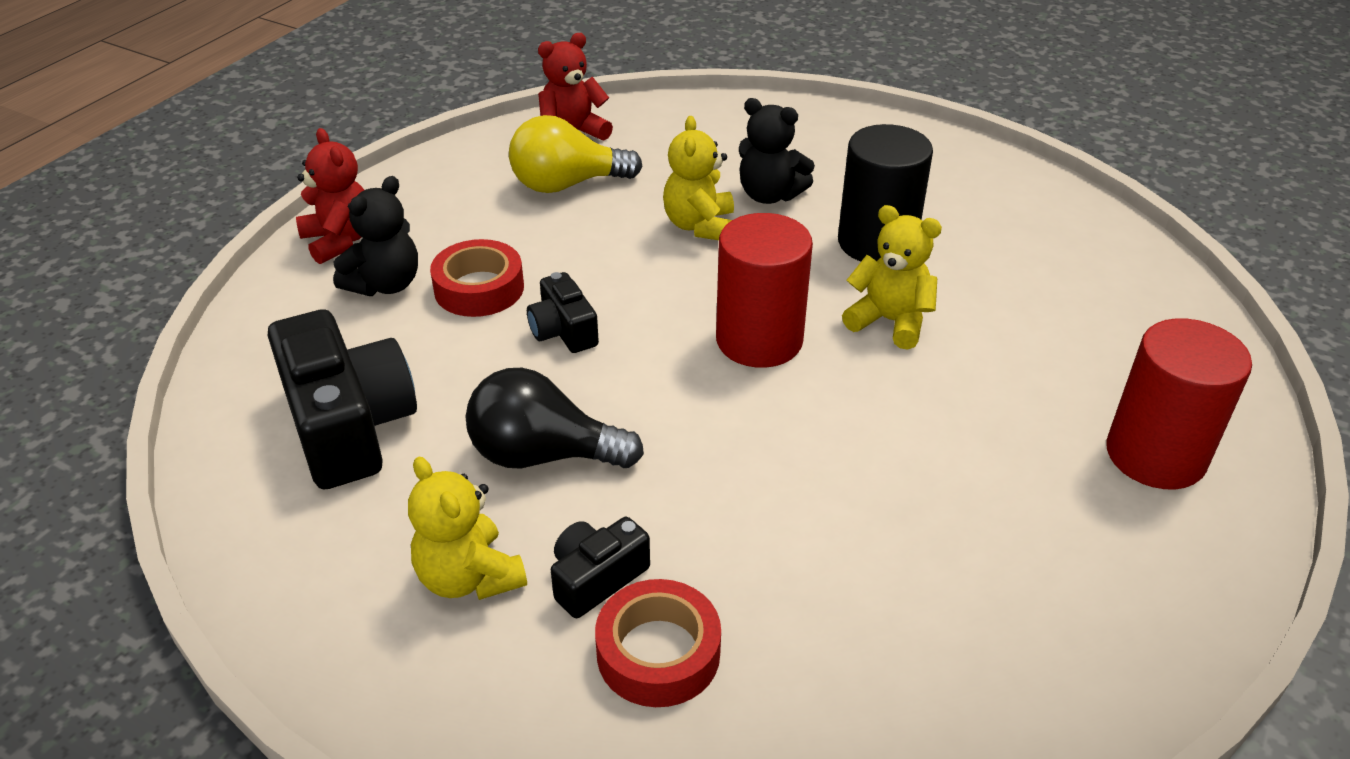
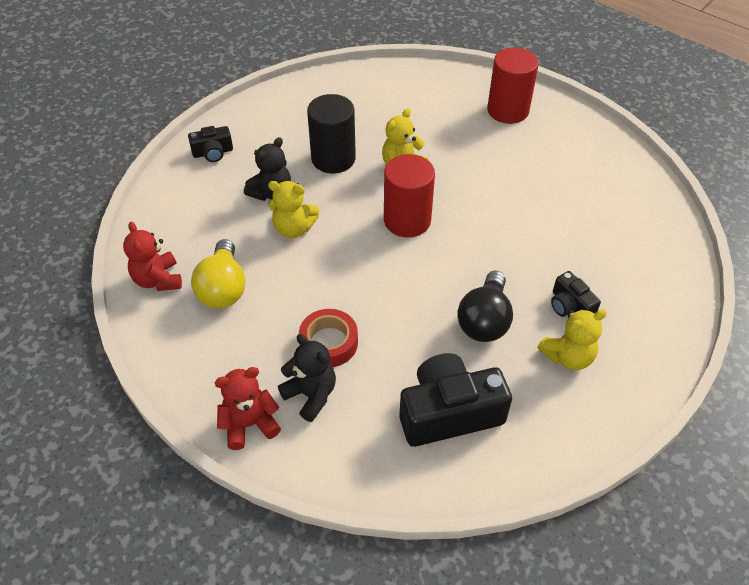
camera: 80 degrees left, 10 degrees up
black camera [527,272,599,353] -> black camera moved to [188,126,233,162]
red tape [595,579,721,707] -> none

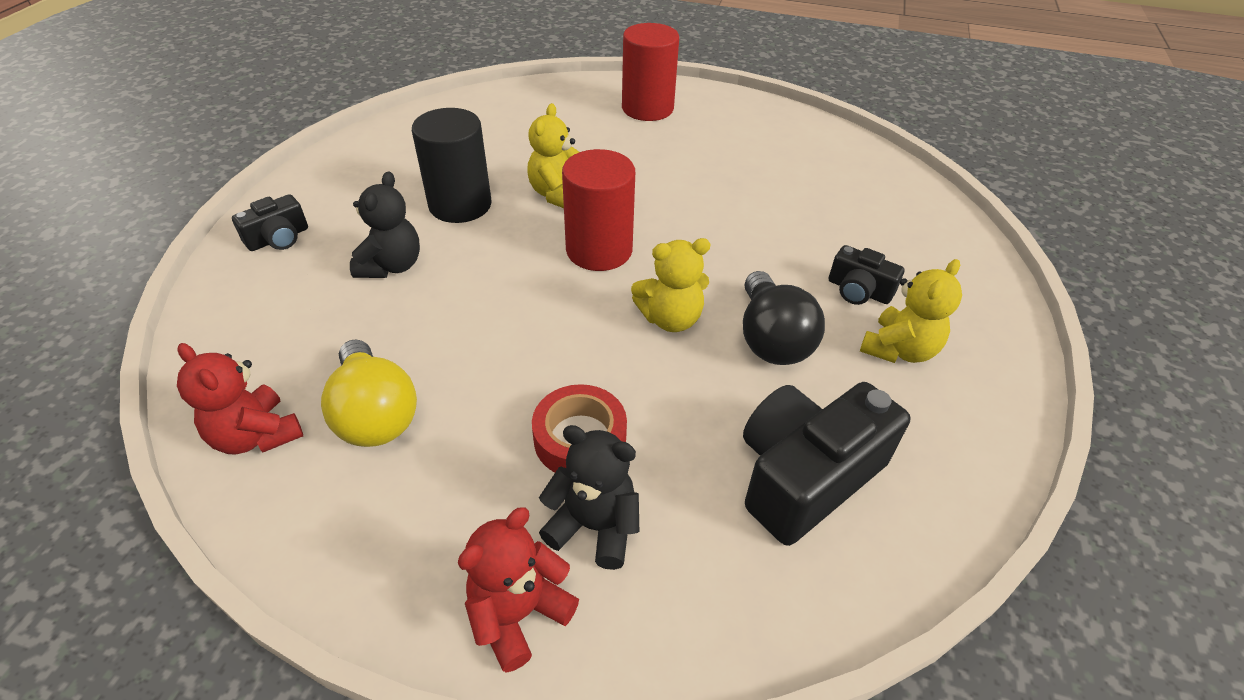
camera: 25 degrees left, 5 degrees down
yellow teddy bear [268,181,319,238] -> yellow teddy bear moved to [631,238,710,332]

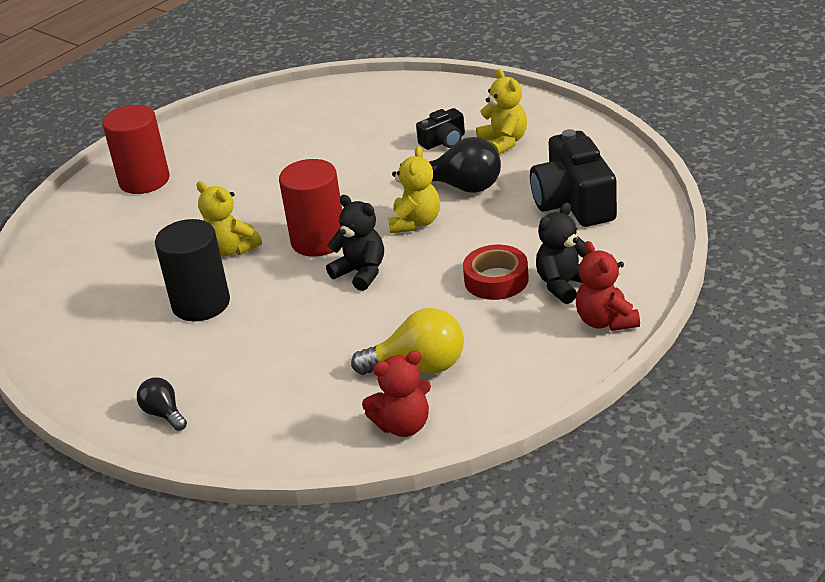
camera: 60 degrees left, 10 degrees down
black camera [232,194,308,251] -> black light bulb [137,377,187,431]
black teddy bear [350,171,420,278] -> black teddy bear moved to [326,195,384,291]

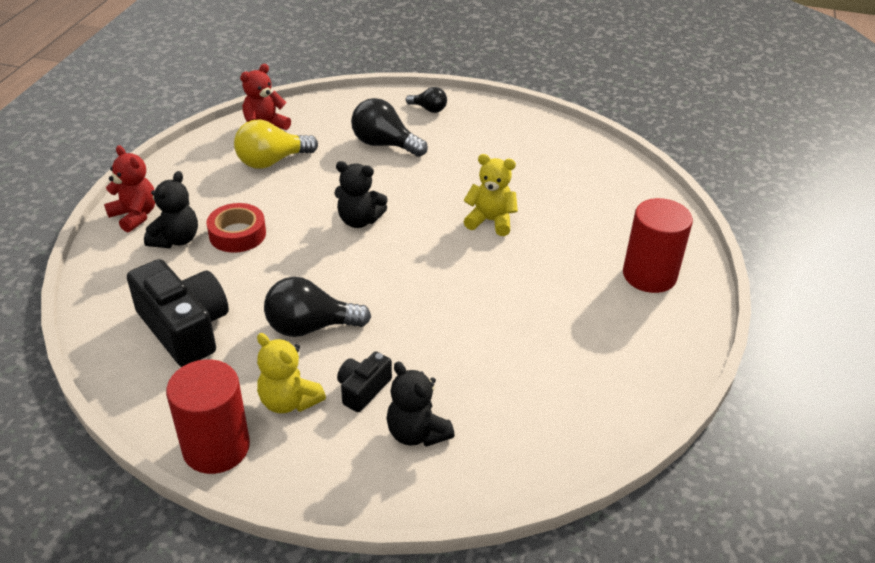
camera: 150 degrees right, 5 degrees up
black cylinder [155,219,230,322] -> none
red cylinder [279,159,342,257] -> red cylinder moved to [166,359,250,474]
yellow teddy bear [388,146,440,233] -> none
none -> black light bulb [351,98,428,157]
none -> black teddy bear [386,361,455,447]

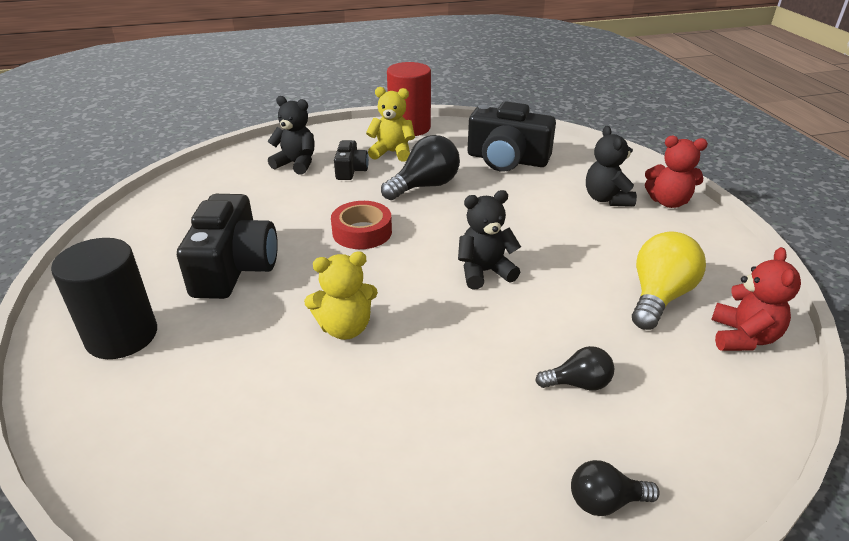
camera: 150 degrees right, 5 degrees down
red tape [206,203,266,253] -> red tape moved to [331,201,392,249]
black light bulb [351,98,428,157] -> black light bulb [535,346,614,390], size x0.57
red cylinder [623,198,693,293] -> black cylinder [51,238,157,359]
none -> black camera [177,194,278,299]

